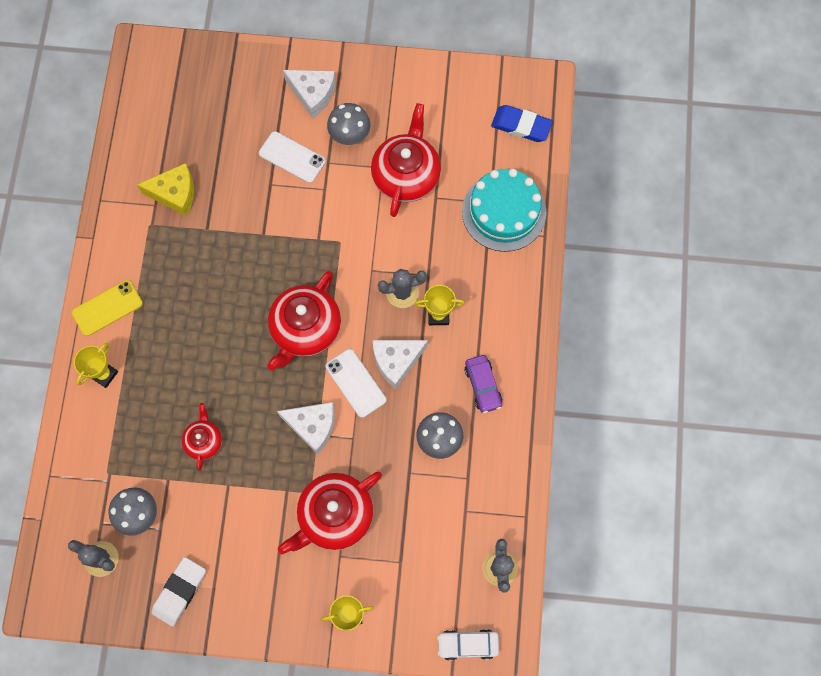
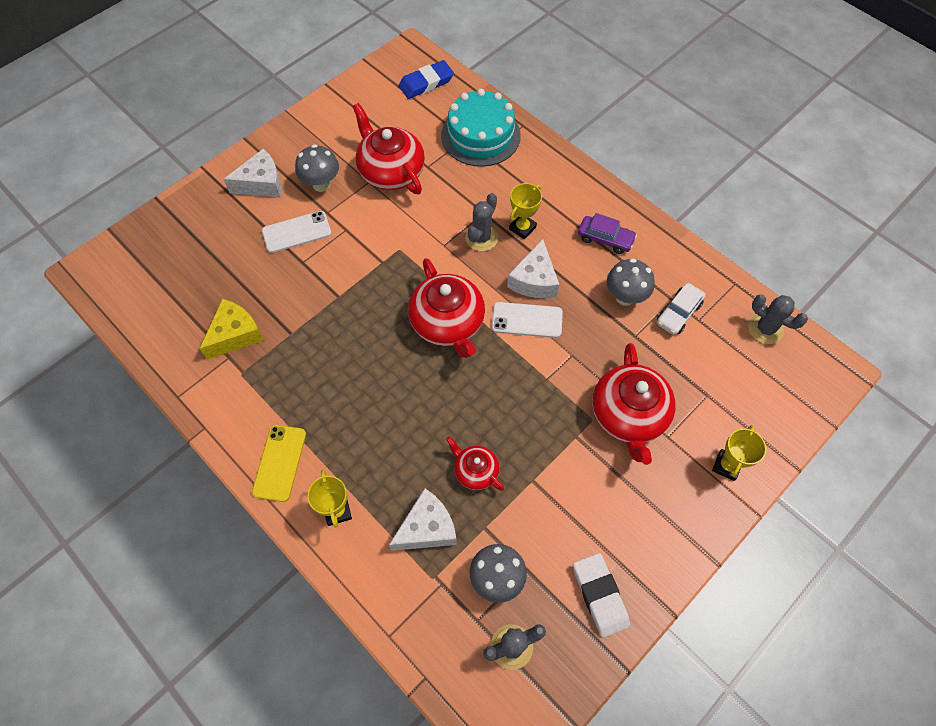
camera: 50 degrees left, 10 degrees down
white cheese [277,402,335,454] -> white cheese moved to [389,488,457,551]
white car [437,629,499,660] -> white car moved to [657,283,705,335]

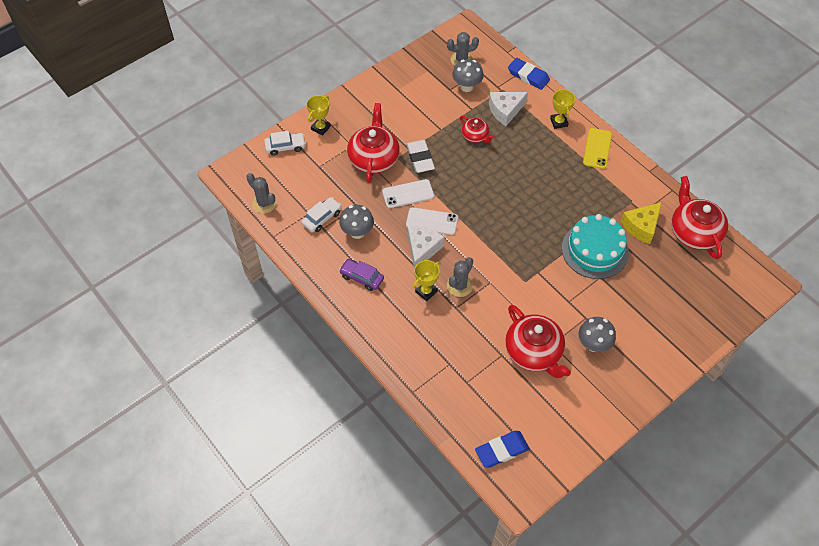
camera: 175 degrees left, 5 degrees down
white cheese [224,149,282,198] -> none
white phone [262,211,332,253] -> white phone moved to [382,179,434,208]
red teapot [408,258,485,358] -> red teapot moved to [671,176,728,259]
turquoise cake [441,89,521,167] -> turquoise cake moved to [562,214,629,279]
white eraser [573,553,630,638] -> white eraser moved to [406,140,435,173]
none -> white car [264,131,306,156]
none -> blue eraser [508,58,550,90]

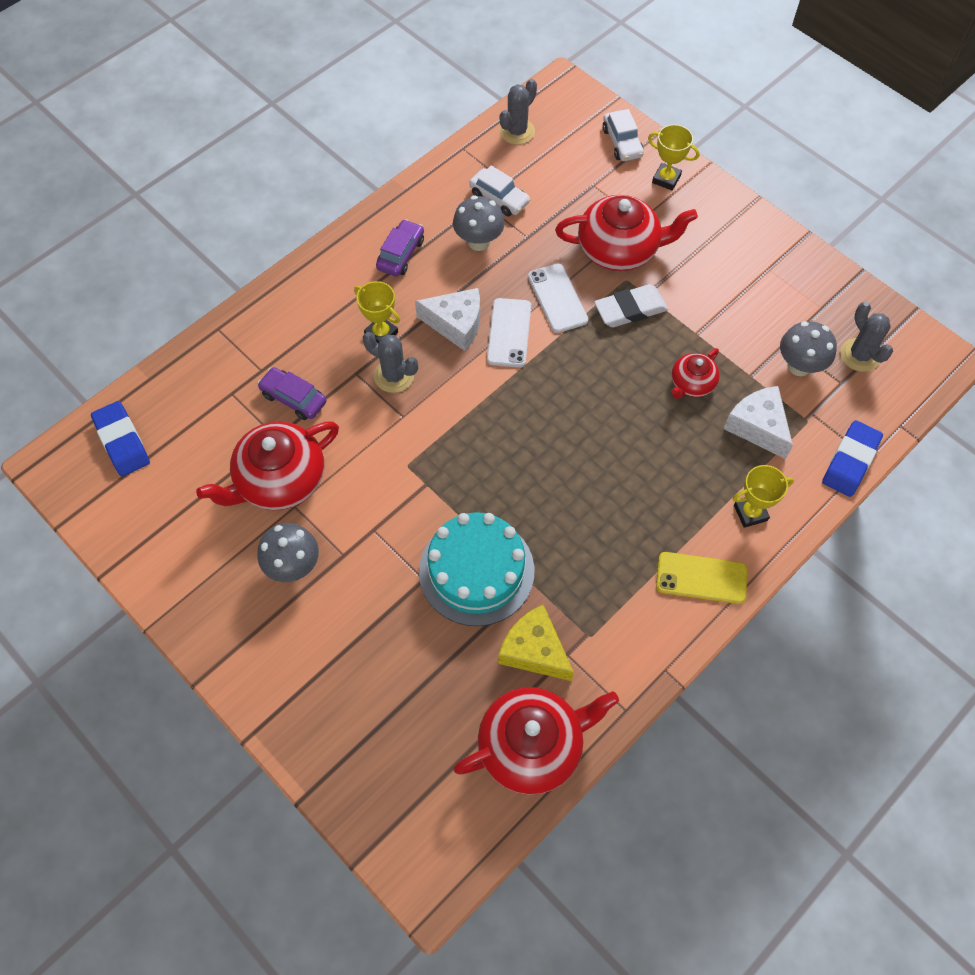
camera: 85 degrees right, 5 degrees up
none -> purple car [257,367,327,420]

